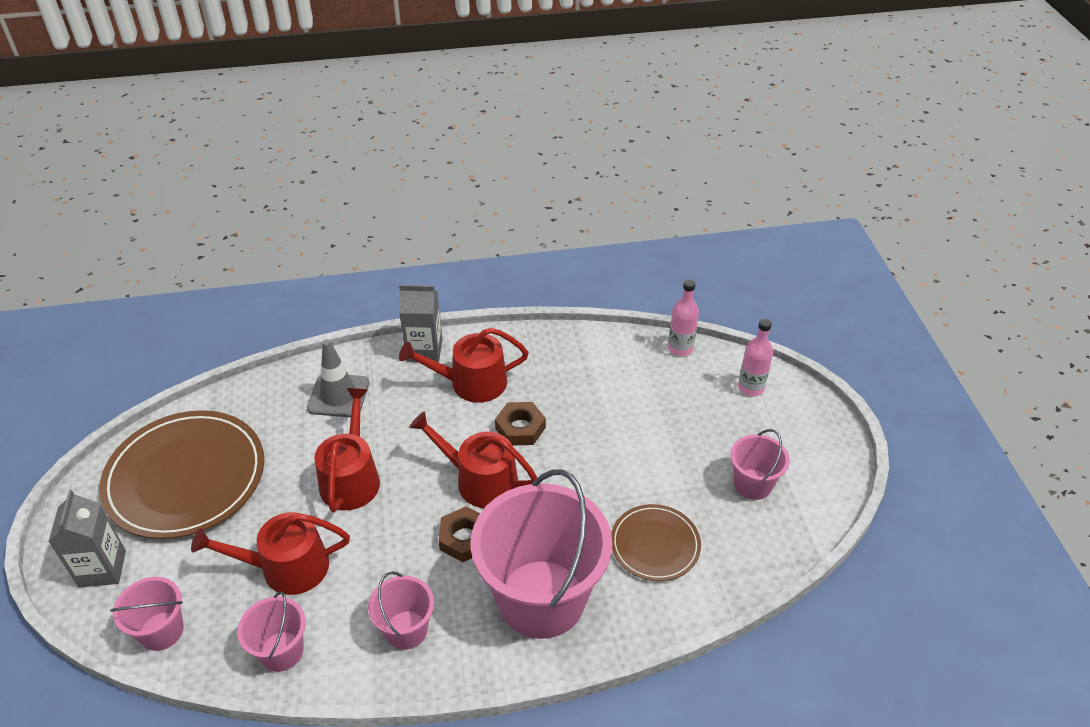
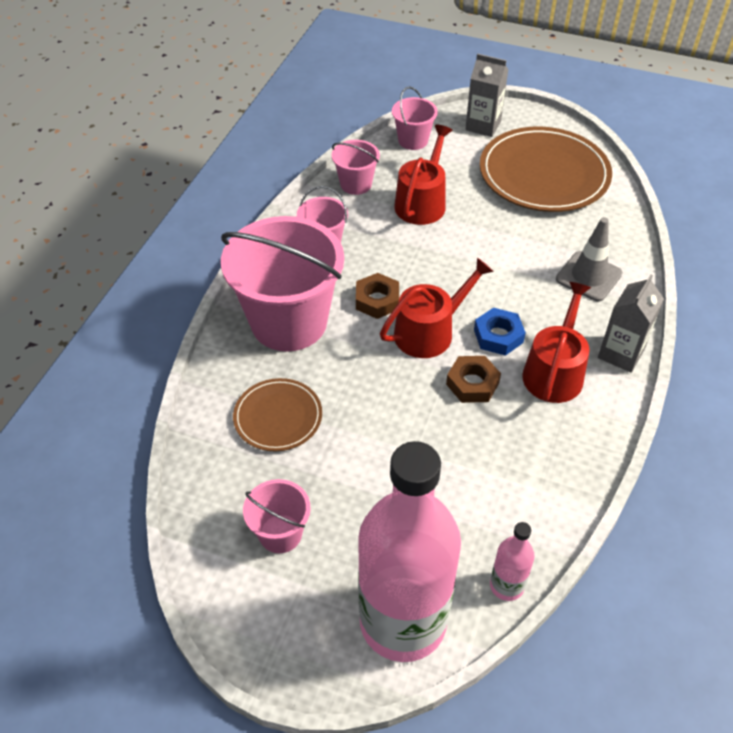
camera: 120 degrees right, 5 degrees up
red watering can [314,388,380,512] -> none
pink bottle [738,319,773,396] -> pink bottle [358,441,461,662], size x2.45
none -> blue nut [474,308,526,356]

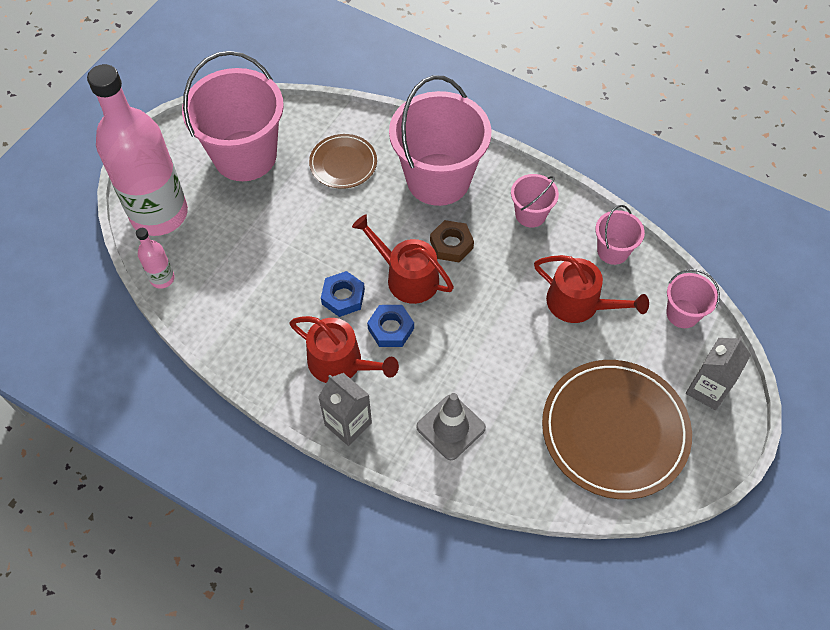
camera: 100 degrees right, 10 degrees up
pink bucket [243,479,311,553] -> pink bucket [182,51,284,181], size x2.11
red watering can [380,258,494,358] -> red watering can turned 150 degrees clockwise [352,215,454,304]
brown nut [446,356,501,403] -> blue nut [321,271,365,317]

